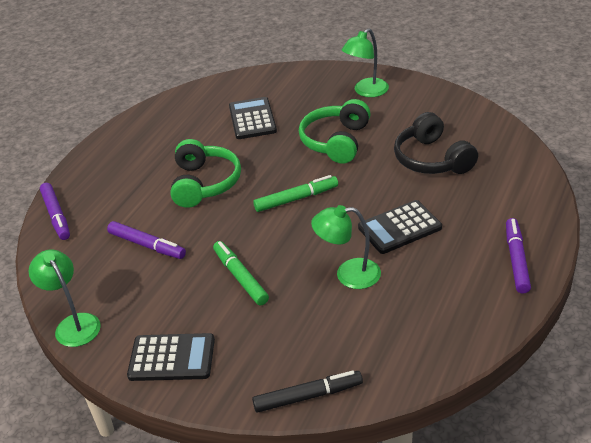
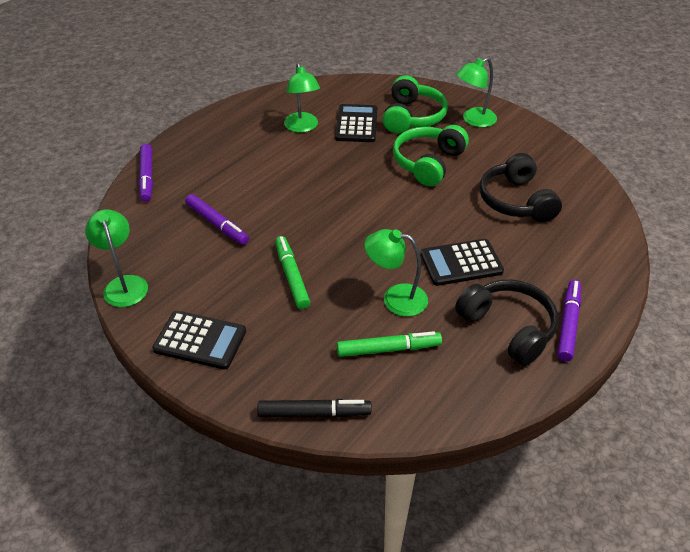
camera: 10 degrees right, 5 degrees up
green headphones [170,139,241,208] -> green headphones moved to [383,75,448,133]
green marker [253,175,338,212] -> green marker moved to [337,331,442,357]
none -> green lamp [284,63,320,133]
none -> black headphones [455,280,558,366]

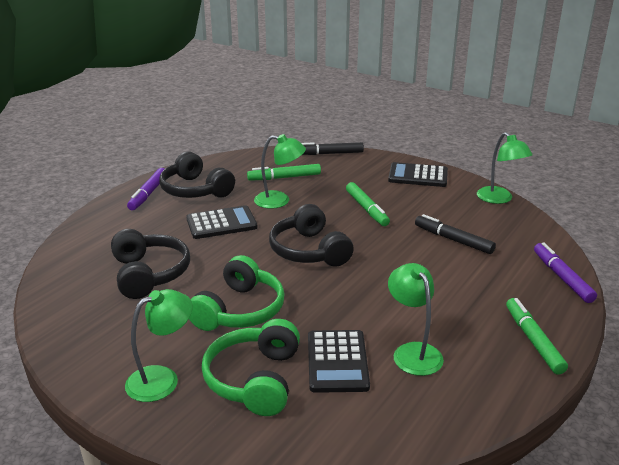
camera: 175 degrees right, 15 degrees down
purple marker [185,194,249,245] -> black marker [415,214,496,254]
none -> black headphones [269,204,354,267]
none -> green marker [506,298,568,375]

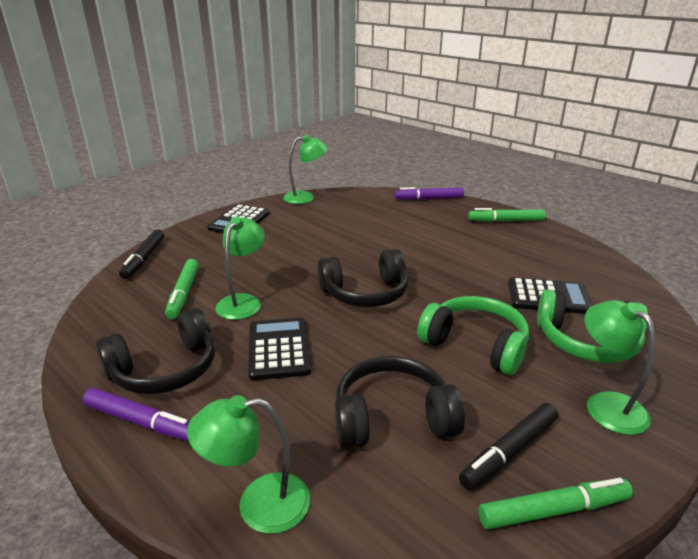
camera: 80 degrees left, 0 degrees up
green marker [346,182,390,226] -> green marker moved to [478,478,633,529]
green lamp [388,263,444,376] -> green lamp moved to [187,395,310,534]
black marker [415,214,496,254] -> black marker moved to [459,403,558,490]

